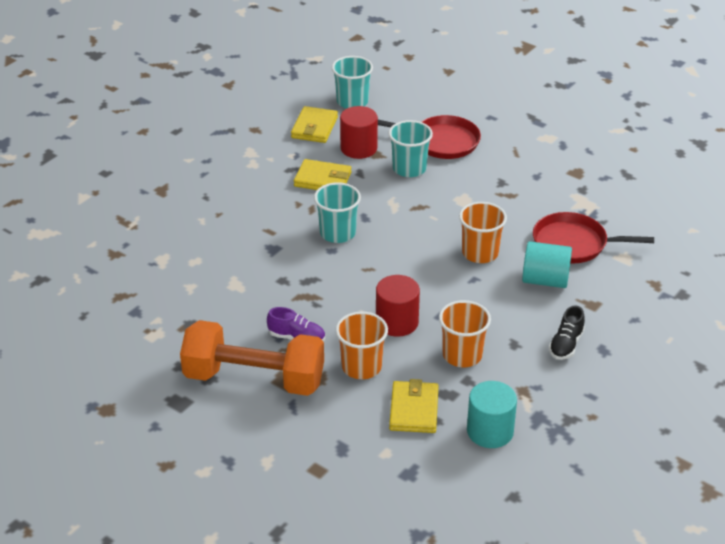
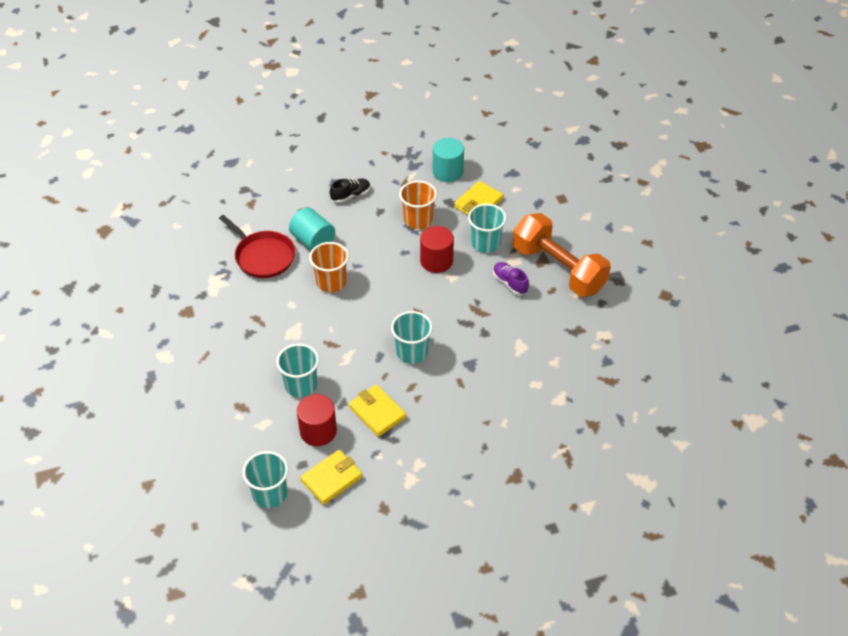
camera: 145 degrees left, 10 degrees up
orange cup [335,312,388,379] -> turquoise cup [468,204,506,253]
red pan [378,115,481,159] -> none

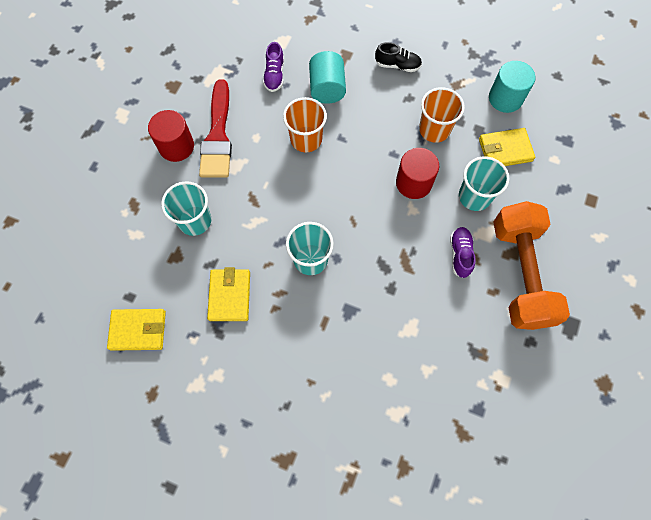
camera: 40 degrees right, 20 degrees up
red pan [219,215,295,278] -> purple shoe [263,42,284,92]
turquoise cup [242,451,288,508] -> none
red cylinder [297,394,337,446] -> red cylinder moved to [148,110,194,162]
none -> red brush [199,79,232,178]

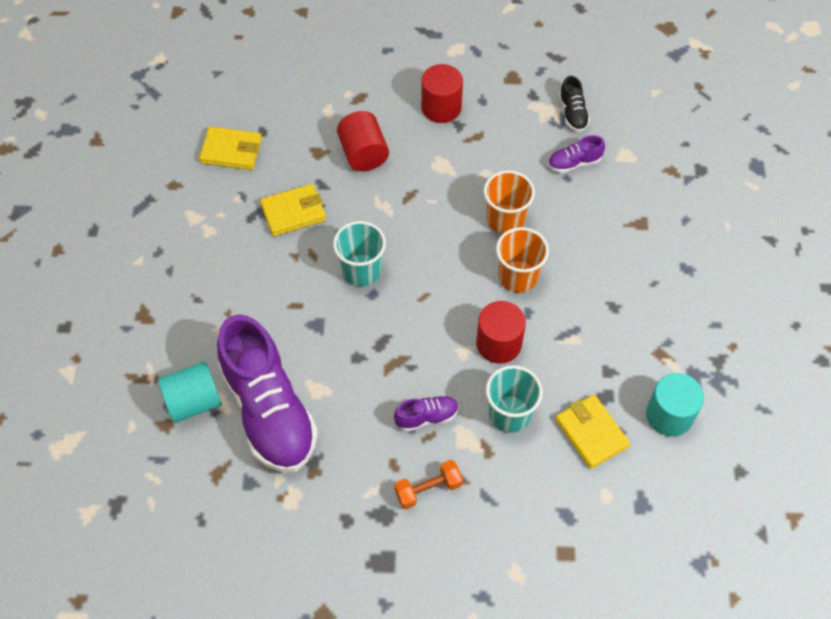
camera: 70 degrees right, 10 degrees down
yellow wallet [107,309,166,351] -> yellow wallet turned 60 degrees counterclockwise [199,127,262,170]
turquoise cup [161,181,211,236] -> red cylinder [337,111,389,171]
red brush [199,79,232,178] -> none
turquoise cylinder [309,51,346,104] -> turquoise cylinder moved to [158,362,222,423]
black shoe [375,42,422,72] -> black shoe moved to [559,76,590,132]
orange cup [419,87,465,143] -> orange cup moved to [496,227,549,293]
orange dumbbell [494,201,570,330] -> orange dumbbell [394,460,463,509], size x0.44
none -> purple shoe [217,314,318,472]

